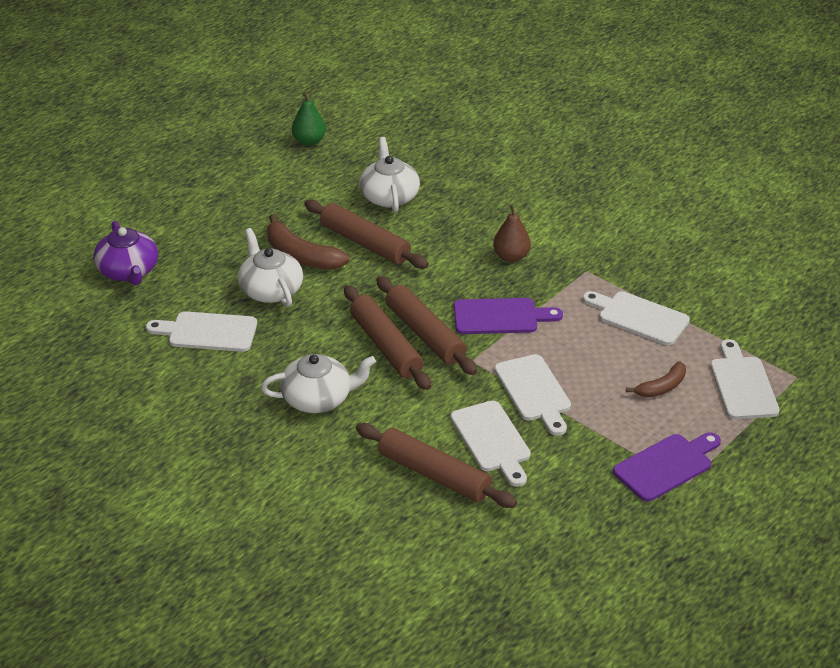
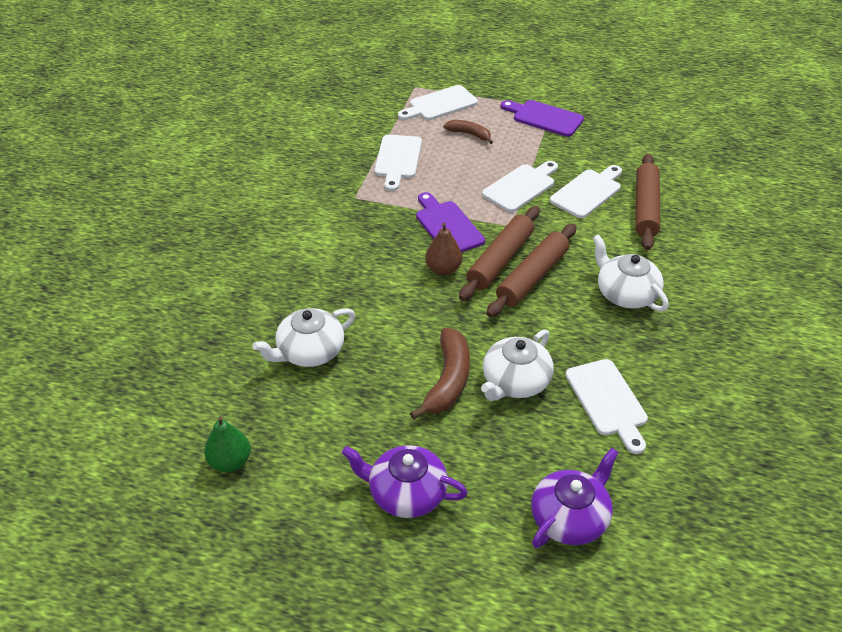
camera: 115 degrees left, 5 degrees up
brown rolling pin [304,200,429,269] -> none
brown pear [493,204,531,262] -> brown pear moved to [425,223,462,275]
none -> purple teapot [342,445,468,518]

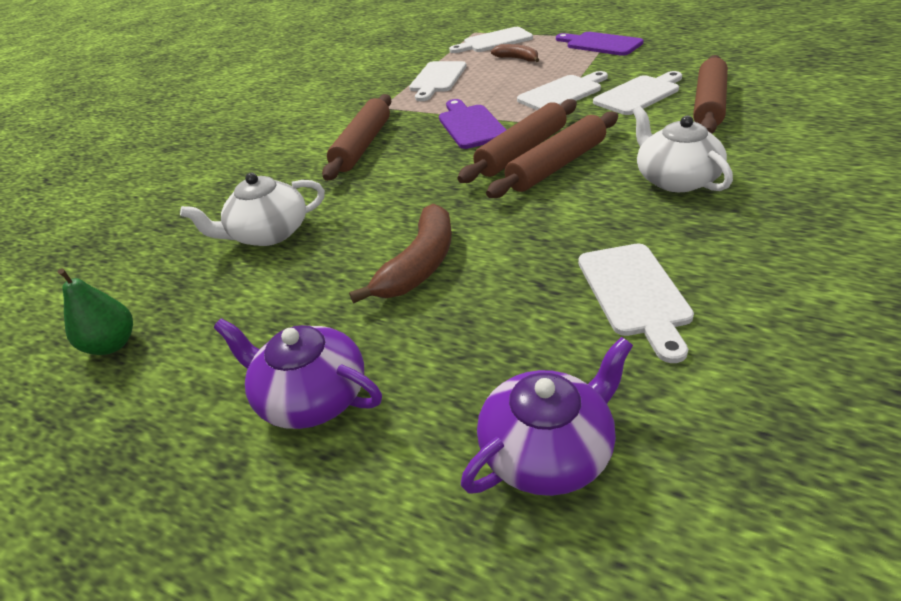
camera: 15 degrees right, 5 degrees down
brown pear [425,223,462,275] -> none
white teapot [481,330,554,401] -> none
none -> brown rolling pin [322,94,391,181]

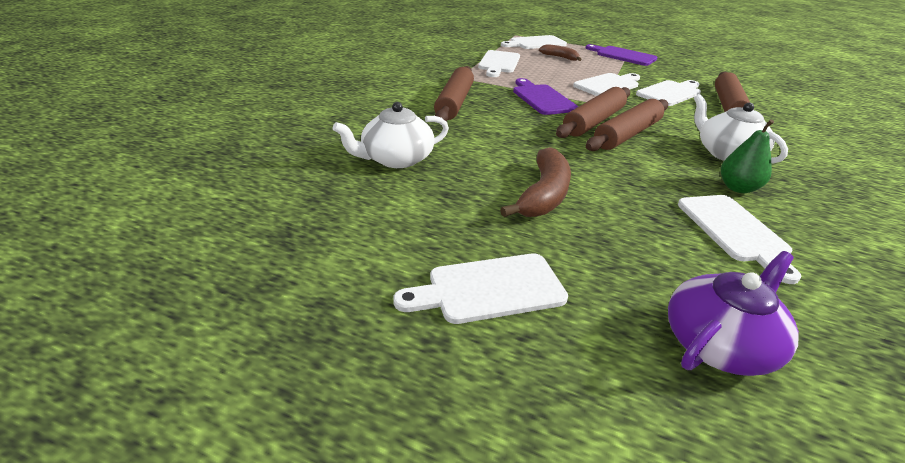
camera: 10 degrees left, 5 degrees down
green pear [57,268,133,355] -> green pear moved to [721,119,774,193]
purple teapot [213,318,382,429] -> white cutting board [393,253,568,324]

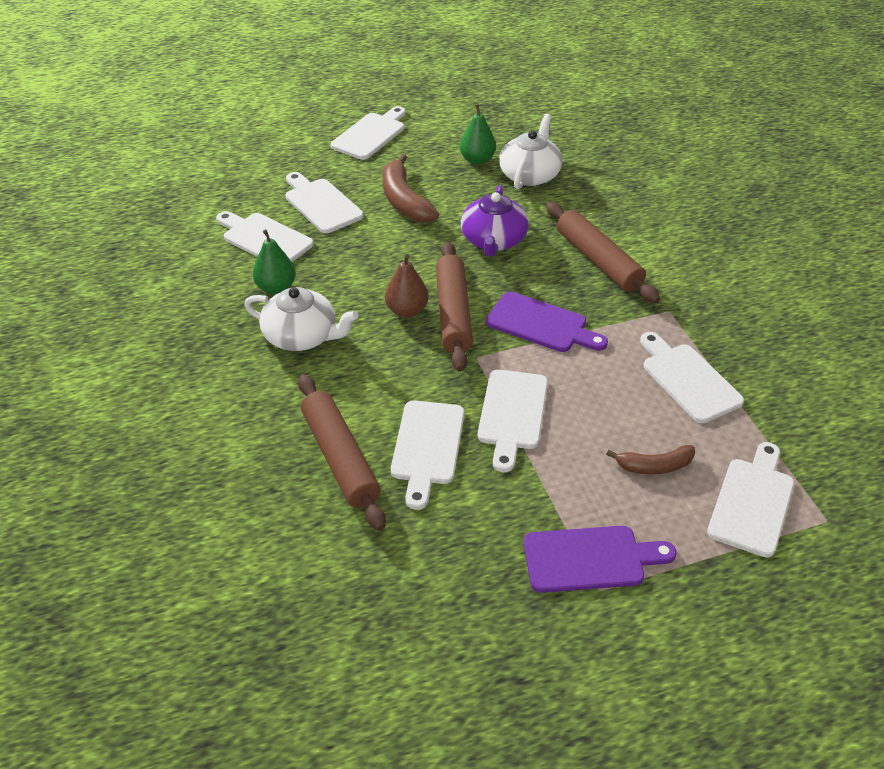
camera: 140 degrees right, 10 degrees up
brown rolling pin [586,99,668,151] -> brown pear [385,254,429,317]
purple teapot [668,251,799,376] -> purple teapot moved to [461,185,529,257]
none -> white cutting board [286,172,364,233]
none -> green pear [459,104,496,165]

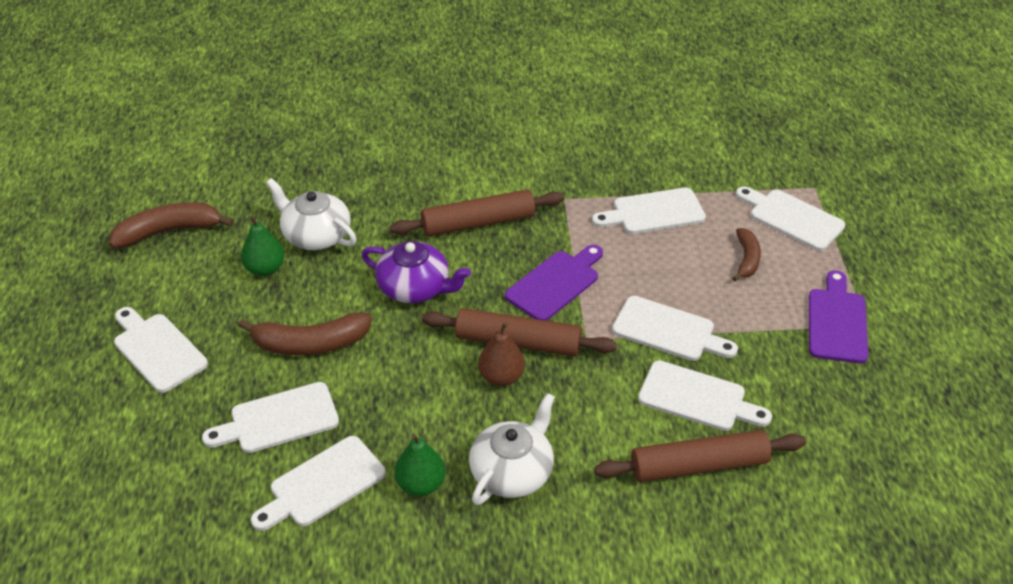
camera: 75 degrees left, 0 degrees up
none -> brown banana [109,203,234,248]

